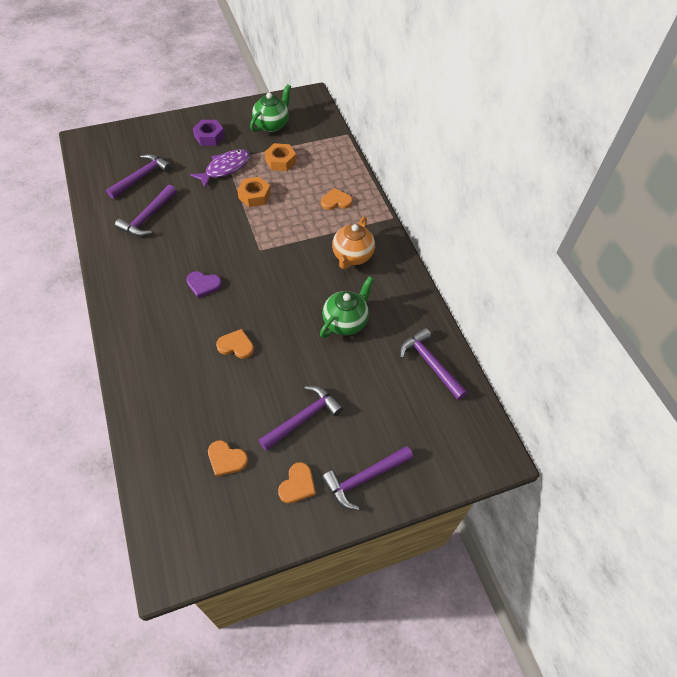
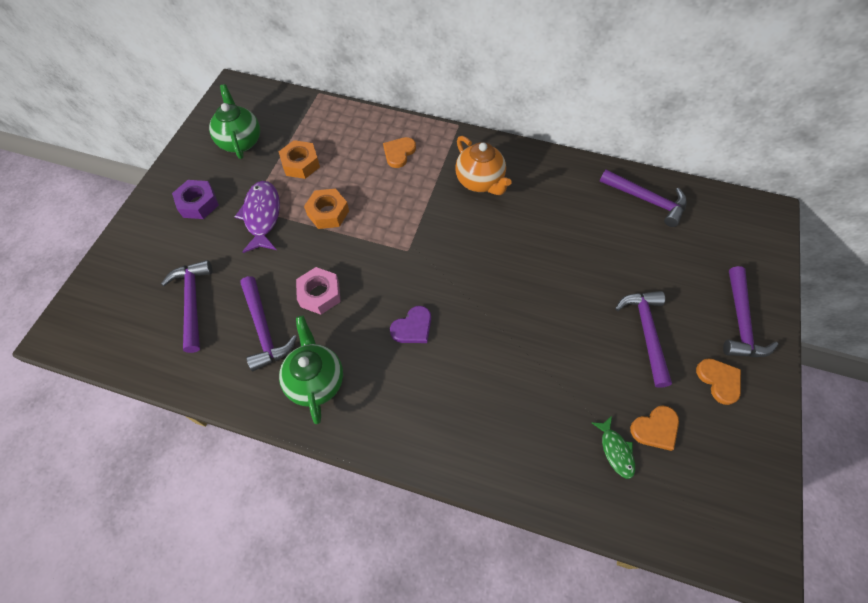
camera: 50 degrees left, 5 degrees up
orange heart [216,329,254,359] -> none
green teapot [320,276,374,338] -> green teapot moved to [279,316,343,424]
purple hammer [400,328,468,400] -> purple hammer turned 150 degrees counterclockwise [599,169,687,227]
none -> pink nut [296,267,340,315]
none -> green fish [592,416,635,479]

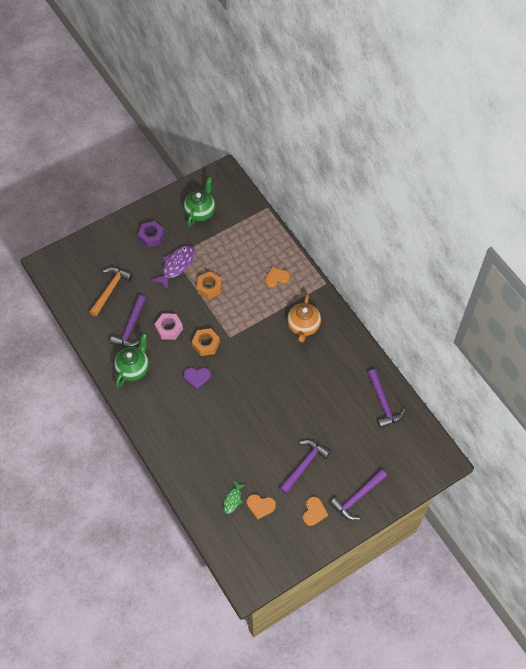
camera: 40 degrees right, 0 degrees up
purple hammer [161,260,212,353] -> orange hammer [89,267,133,316]
orange nut [279,140,320,179] -> orange nut moved to [192,328,220,356]

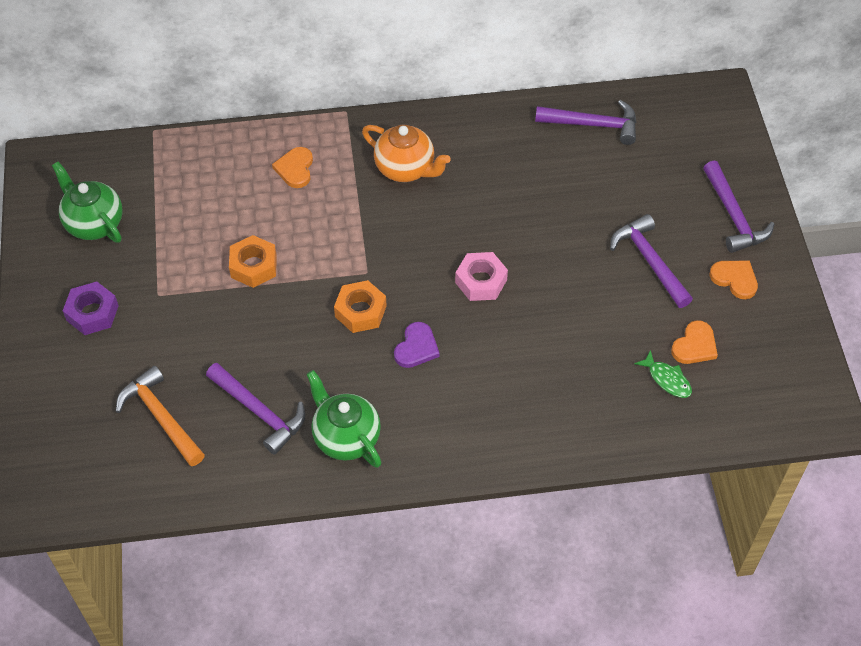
camera: 65 degrees left, 5 degrees down
purple fish [151,245,195,291] -> none
pink nut [155,313,183,340] -> pink nut moved to [455,252,508,301]

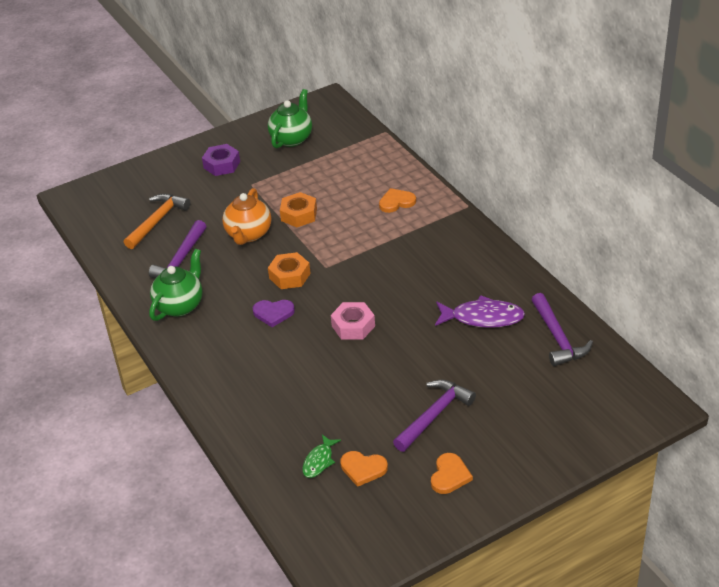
camera: 70 degrees right, 15 degrees down
orange teapot [362,125,451,182] -> orange teapot moved to [222,188,271,245]
purple hammer [703,161,775,253] -> none
none -> purple fish [435,295,525,328]

